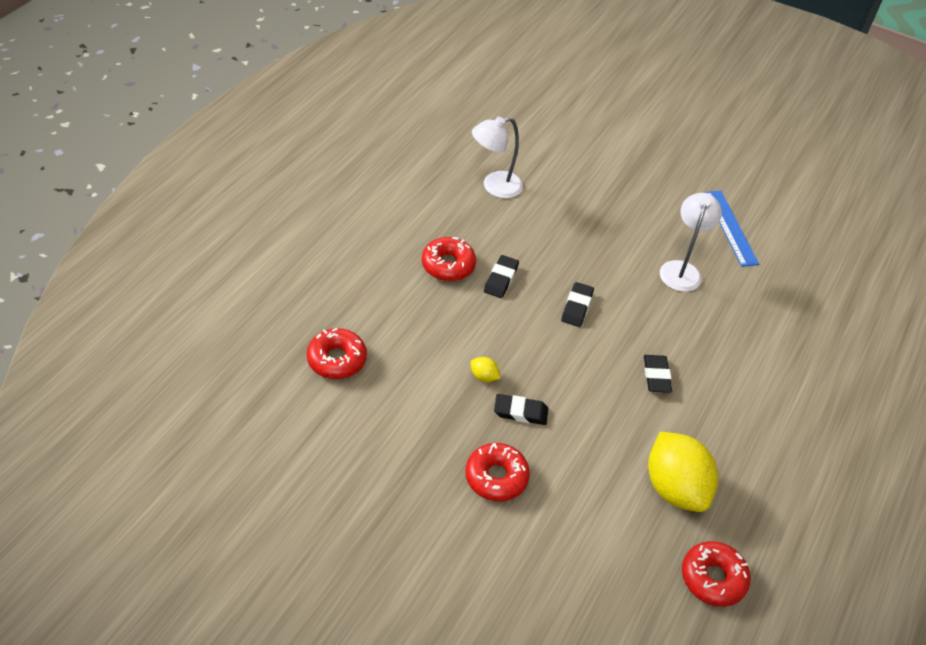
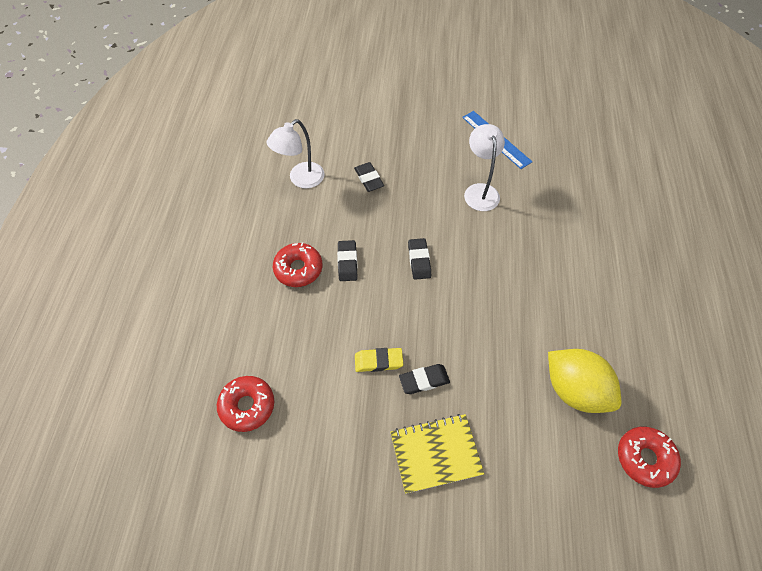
camera: 20 degrees left, 10 degrees up
red donut [466,443,530,501] -> yellow notebook [390,414,484,494]
yellow lemon [471,357,500,382] -> yellow eraser [355,348,403,372]
black eraser [644,355,672,393] -> black eraser moved to [354,162,384,192]

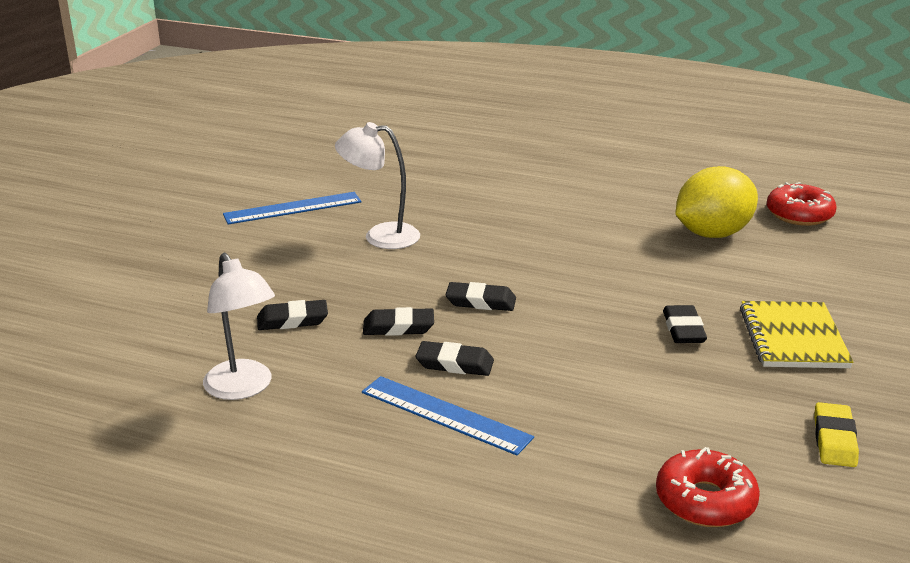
camera: 75 degrees left, 30 degrees down
red donut [273,242,322,287] -> blue ruler [362,376,534,455]
yellow eraser [355,348,403,372] -> yellow eraser moved to [814,402,859,467]
none -> black eraser [363,307,434,336]

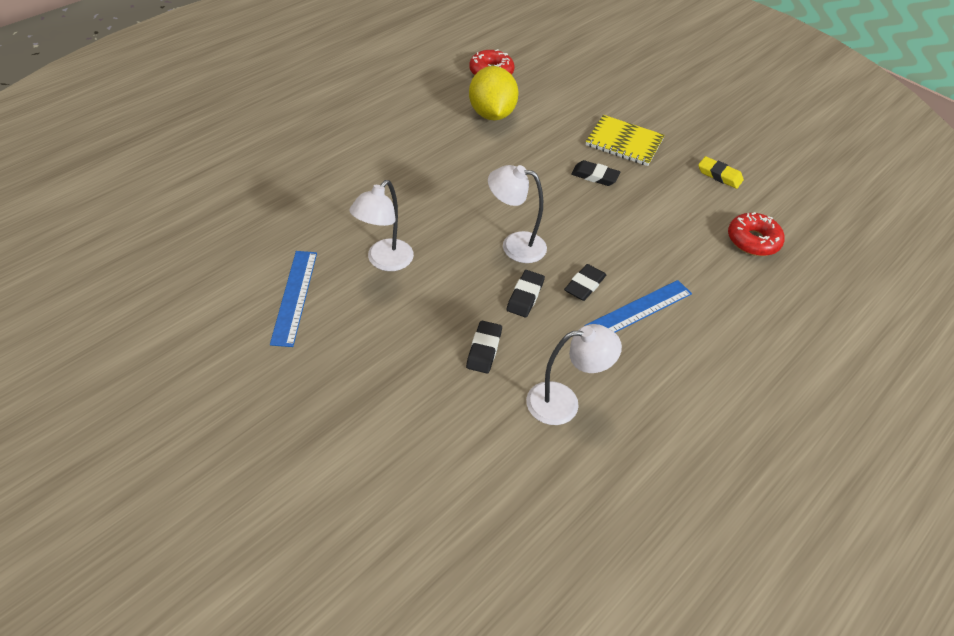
camera: 70 degrees left, 20 degrees up
black eraser [445,282,516,311] -> white lamp [488,165,547,263]

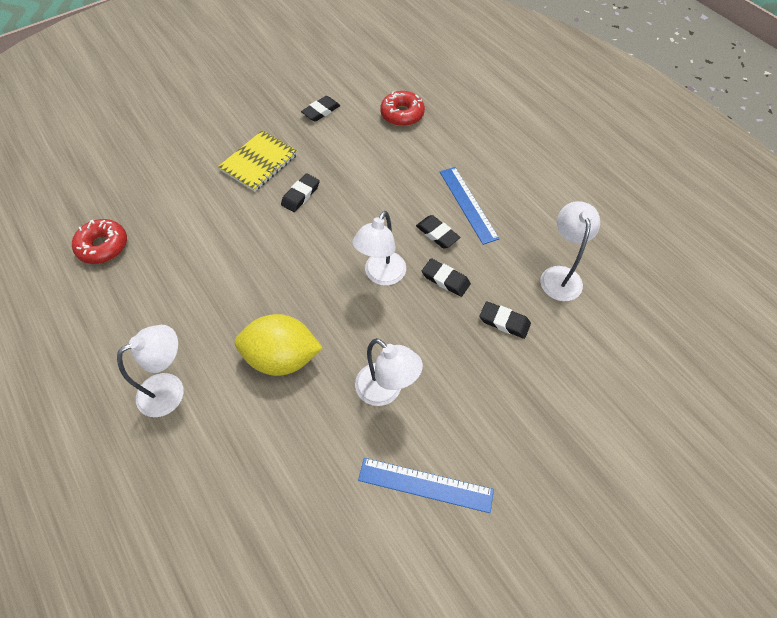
camera: 75 degrees left, 10 degrees up
yellow lemon [469,66,519,120] -> yellow lemon moved to [235,314,323,376]
yellow eraser [698,156,744,189] -> black eraser [301,96,341,122]
none -> white lamp [117,325,184,417]

